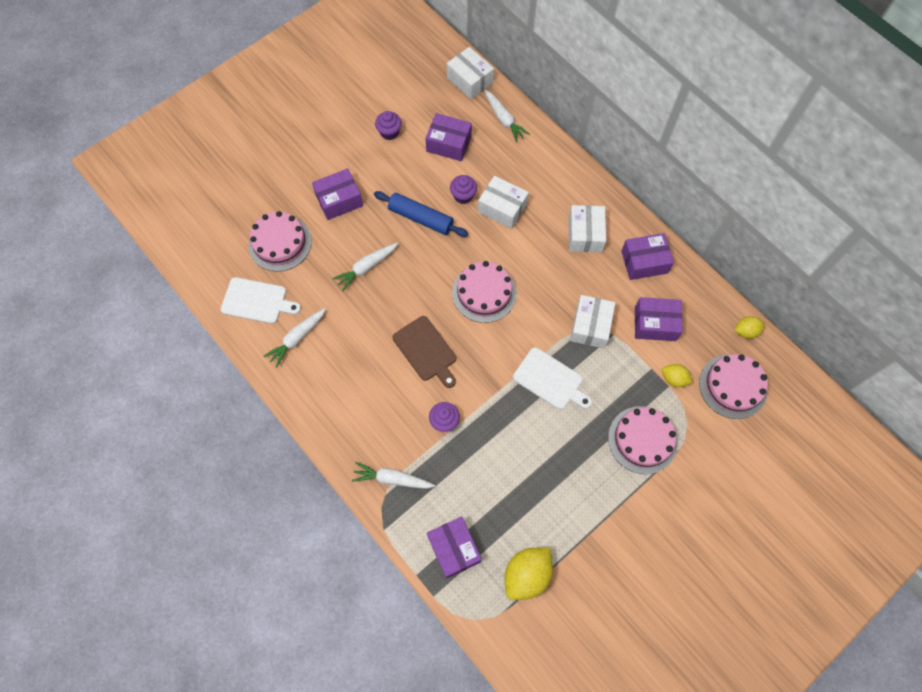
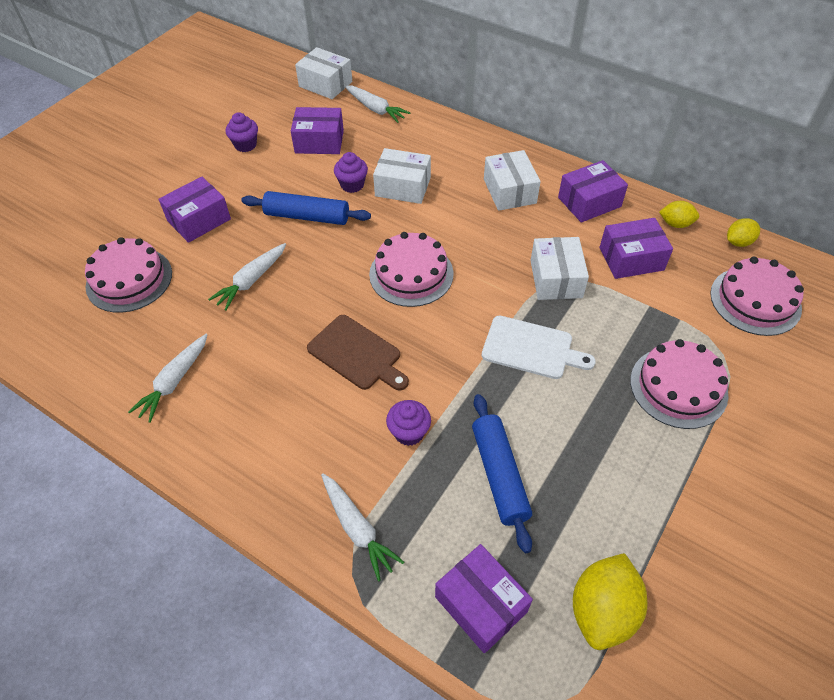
camera: 15 degrees left, 15 degrees down
white cutting board [221,277,301,324] -> none
white carrot [352,462,435,489] -> white carrot turned 120 degrees counterclockwise [321,473,404,581]
yellow lemon [661,364,692,387] -> yellow lemon moved to [659,201,699,228]
none -> blue rolling pin [472,394,532,553]

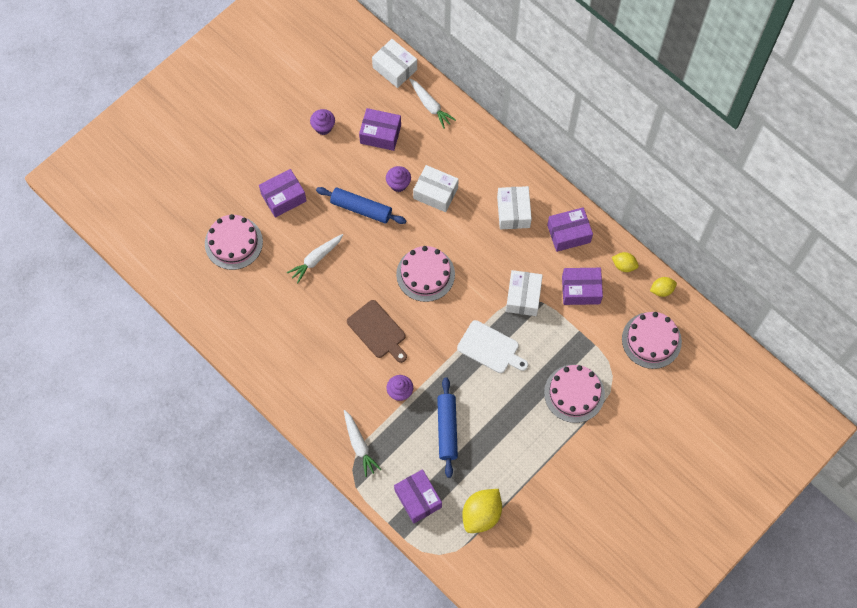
camera: 10 degrees right, 15 degrees up
white carrot [128,334,208,423] -> none

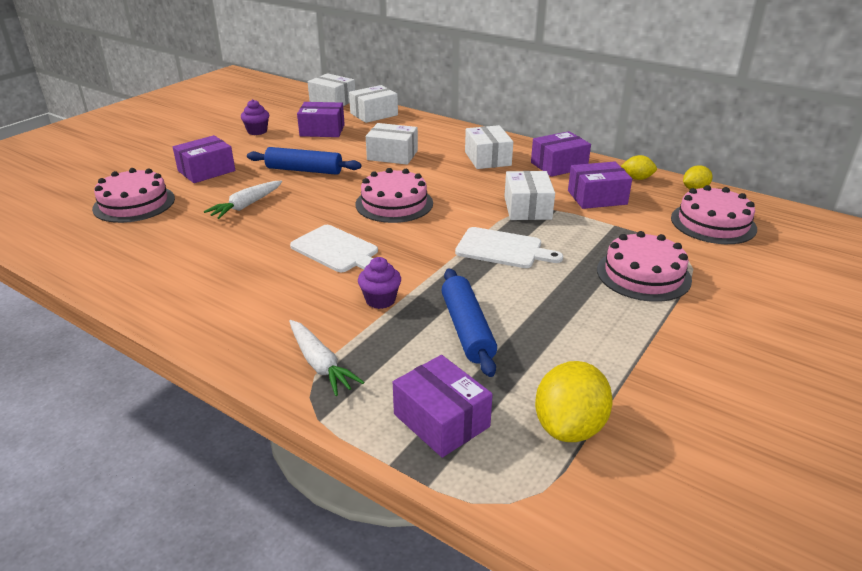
camera: 10 degrees left, 35 degrees down
brown cutting board [347,300,407,363] -> white cutting board [290,225,378,272]
purple cupcake [386,166,411,192] -> none
white carrot [409,78,456,129] -> white box [349,85,398,123]

